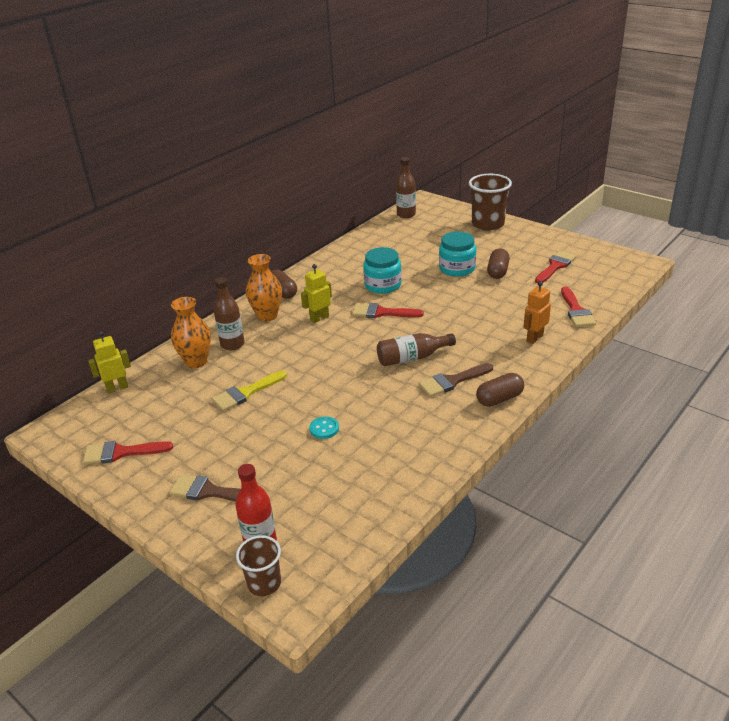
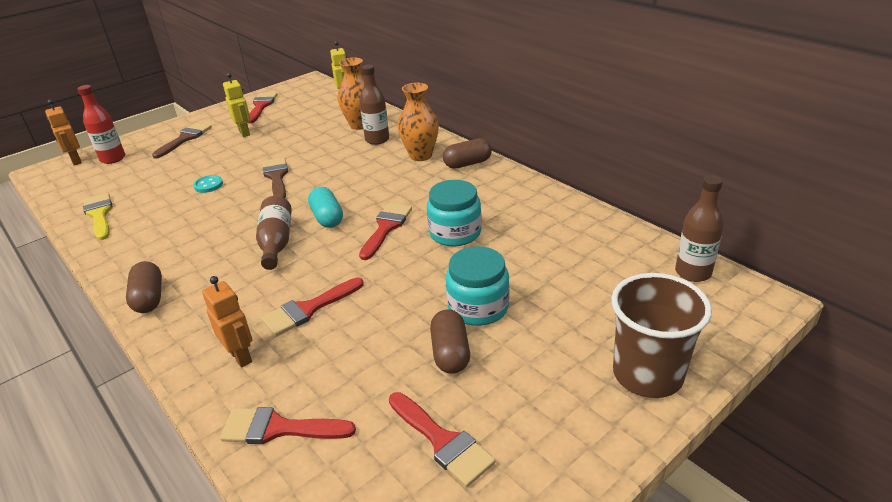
camera: 100 degrees right, 0 degrees up
yellow brush [212,371,287,411] -> yellow brush moved to [83,193,113,240]
brown cup [236,535,281,596] -> orange robot [45,100,82,166]
yellow robot [301,264,332,323] -> yellow robot moved to [223,73,250,137]
brown brush [419,363,493,397] -> brown brush moved to [262,157,288,198]
brown capsule [487,248,510,279] -> brown capsule turned 60 degrees clockwise [430,310,470,374]
none -> red brush [261,277,364,336]
none -> turquoise capsule [308,187,343,228]

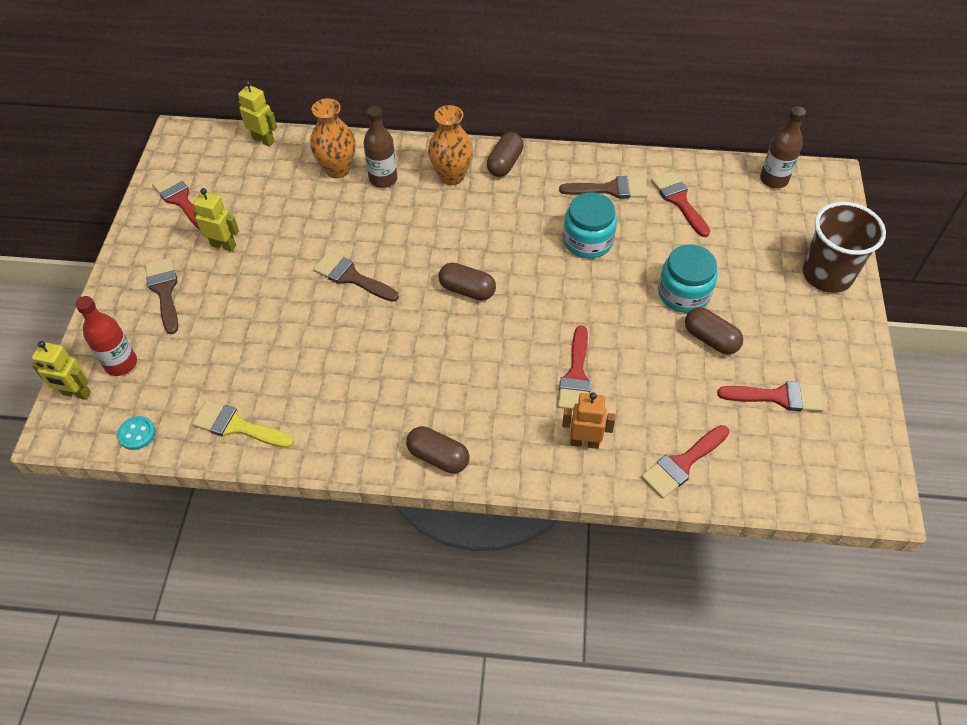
camera: 45 degrees left, 20 degrees up
orange robot [45,100,82,166] -> yellow robot [32,341,91,400]
turquoise button [193,175,223,193] -> turquoise button moved to [117,416,156,450]
brown bottle [256,196,292,270] -> none
turquoise capsule [308,187,343,228] -> brown capsule [439,263,496,301]
red brush [359,203,412,260] -> red brush moved to [651,171,710,237]
none -> brown brush [559,176,648,199]

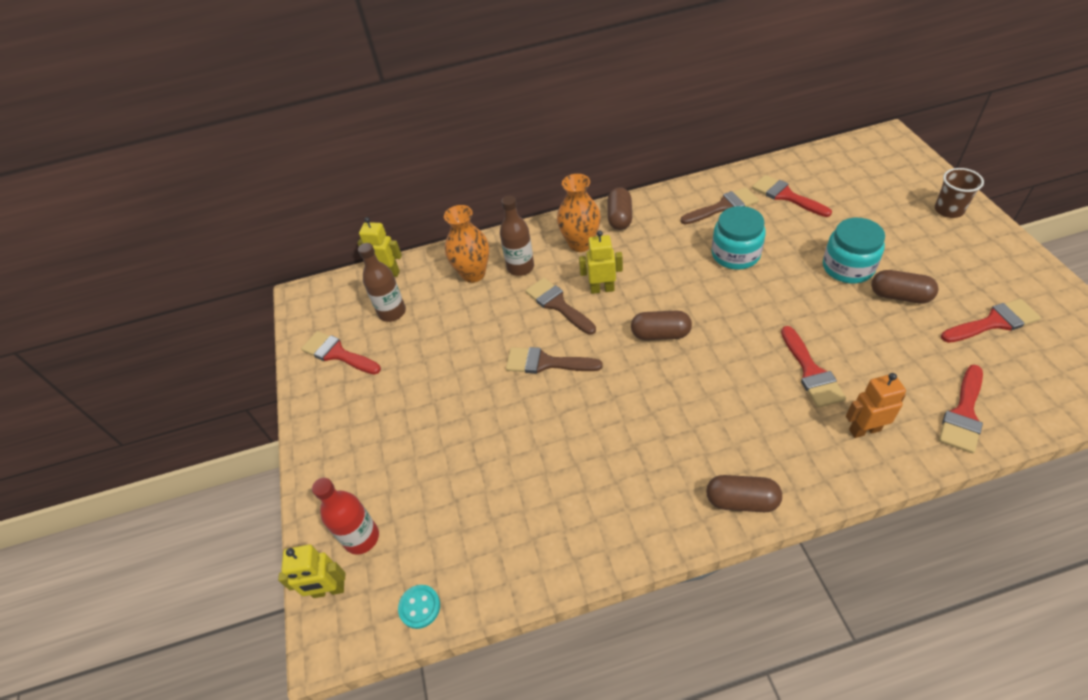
camera: 15 degrees left, 5 degrees down
brown brush [145,258,178,334] -> brown brush moved to [526,278,596,335]
yellow robot [192,188,239,252] -> yellow robot moved to [579,230,623,294]
yellow brush [192,400,294,448] -> none
brown bottle [760,106,806,188] -> brown bottle moved to [358,243,406,322]
brown cup [803,202,886,293] -> brown cup [935,168,984,218], size x0.59

